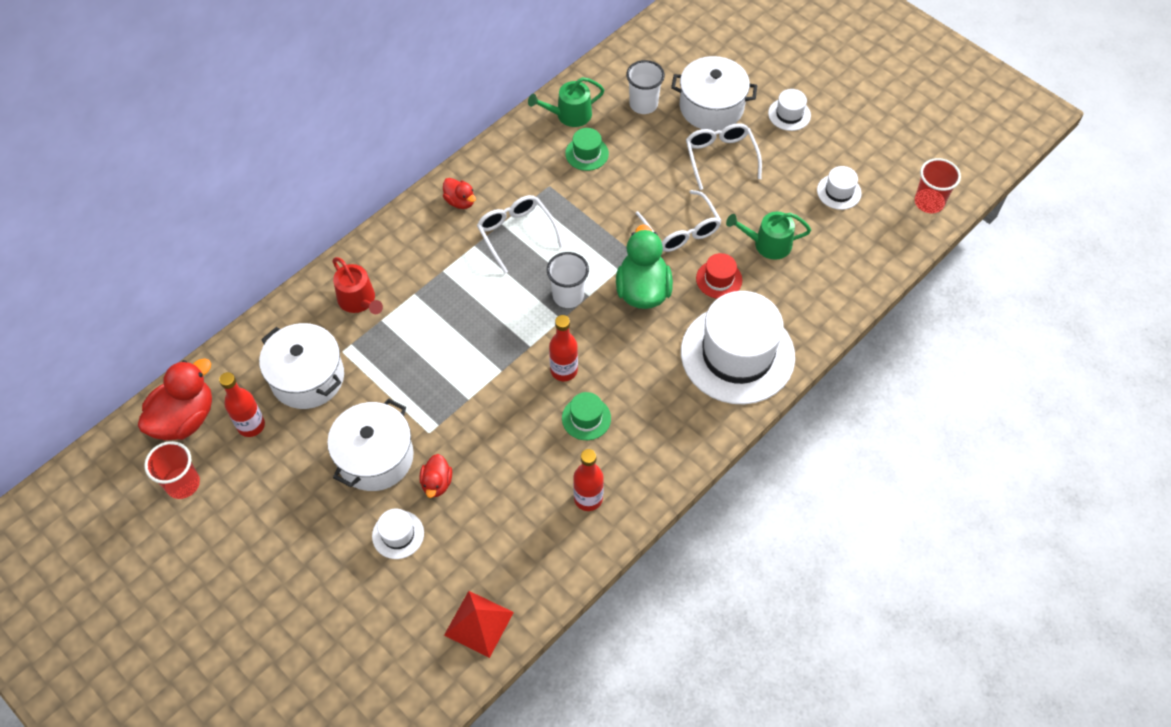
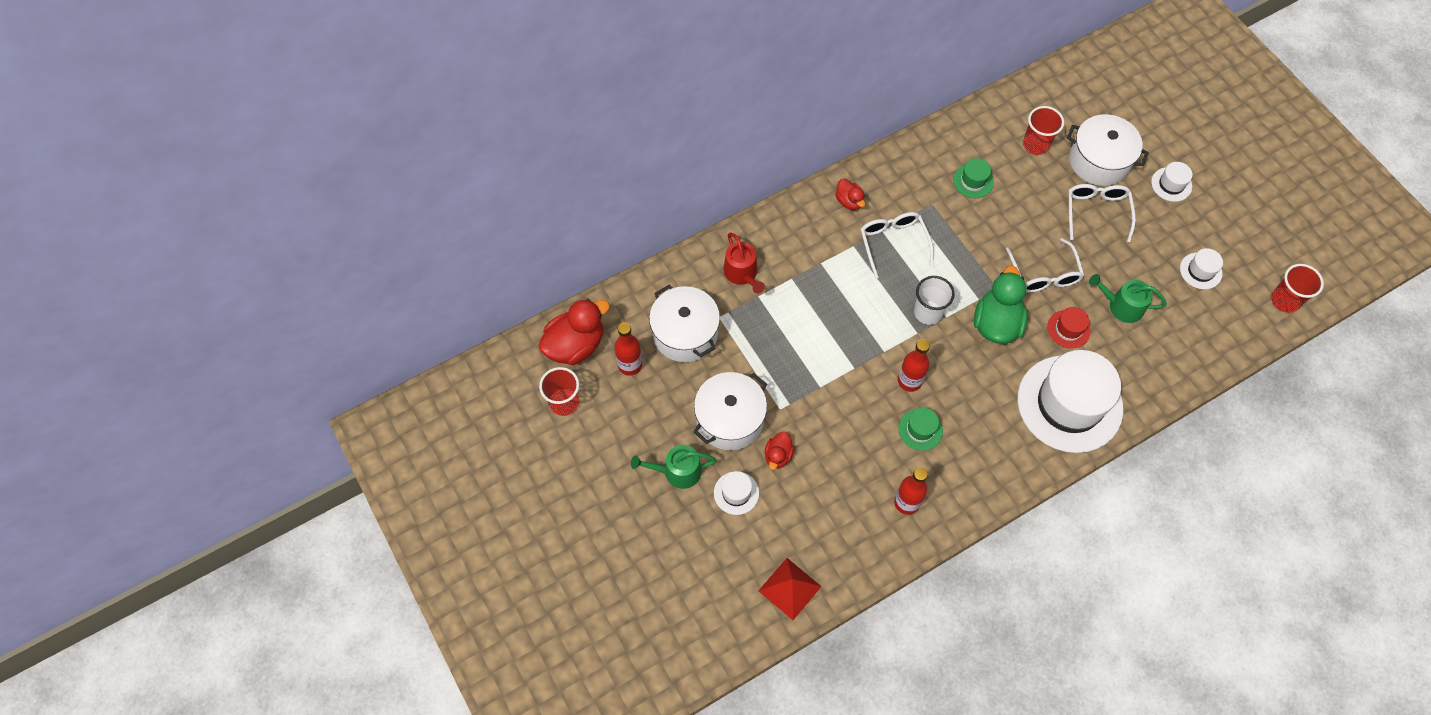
camera: 15 degrees right, 5 degrees up
green watering can [528,77,604,127] -> green watering can moved to [631,445,717,489]
white cup [626,60,665,114] -> red cup [1023,106,1064,155]

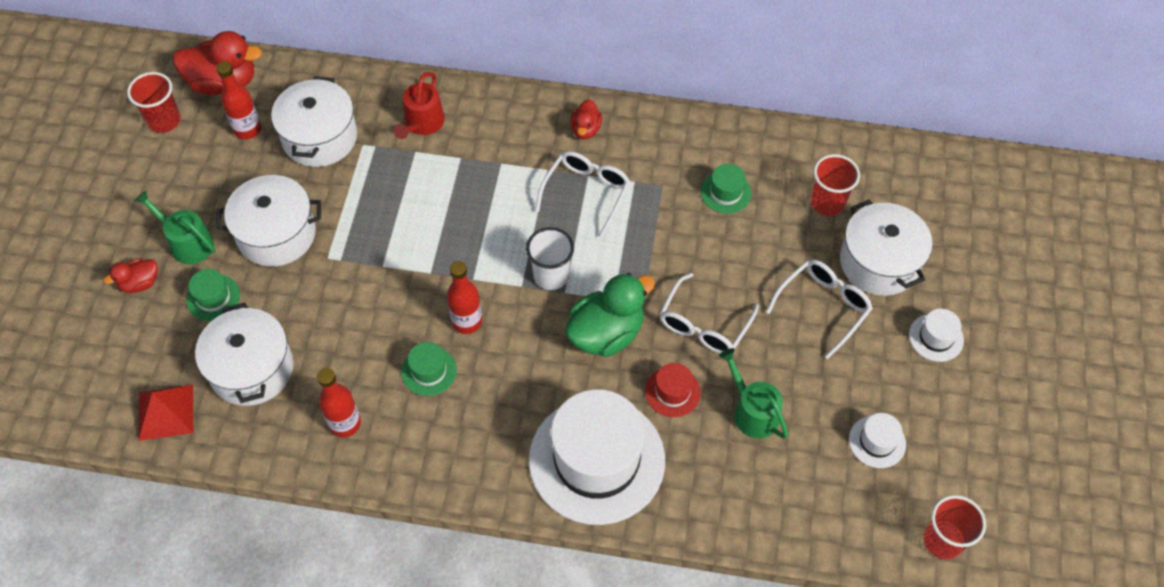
camera: 40 degrees right, 5 degrees down
white hat [714,471,759,515] -> green hat [186,269,240,321]
red duck [765,432,795,470] -> red duck moved to [104,259,158,293]
none -> white pot [195,303,294,406]

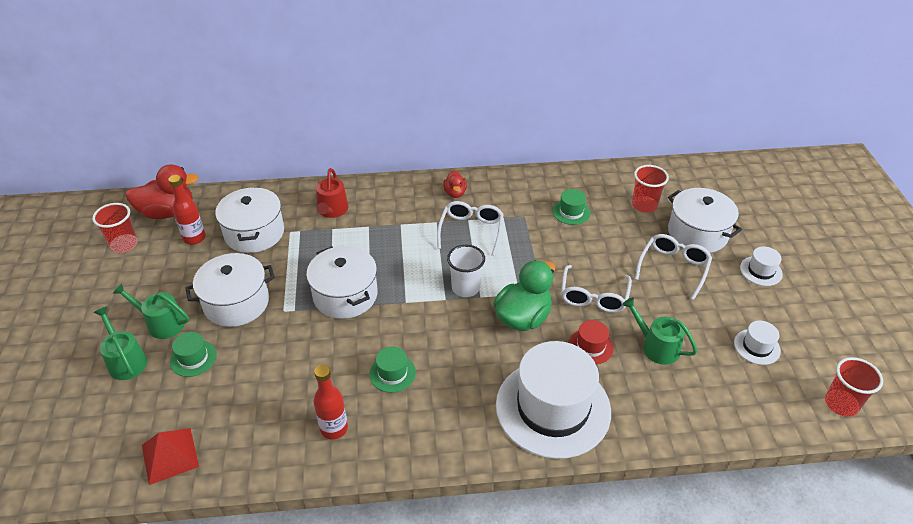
camera: 15 degrees left, 15 degrees down
red duck [104,259,158,293] -> green watering can [94,307,147,380]
white pot [195,303,294,406] -> white pot moved to [306,246,378,319]
red bottle [447,261,482,334] -> none

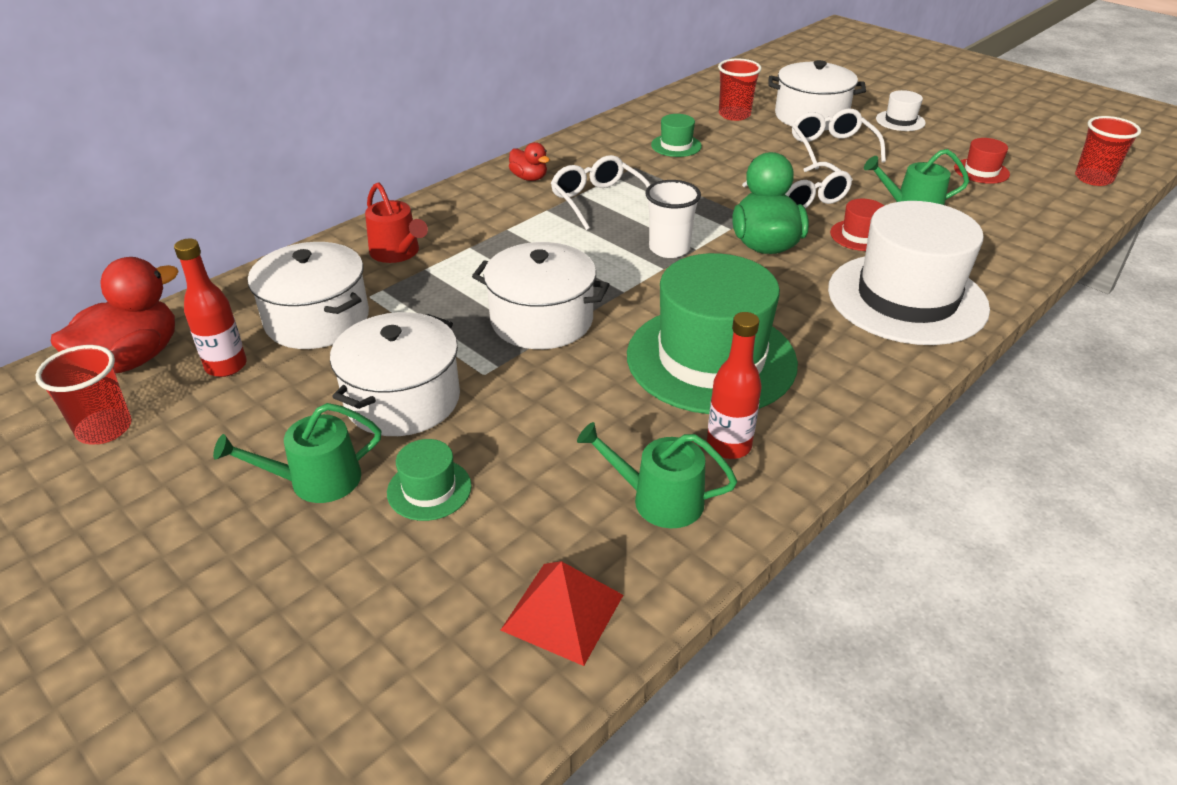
camera: 40 degrees left, 5 degrees down
green watering can [94,307,147,380] -> green watering can moved to [577,422,737,528]
green hat [369,347,416,393] -> green hat [627,253,798,414], size x2.38
white hat [734,321,781,365] -> red hat [954,138,1010,184]

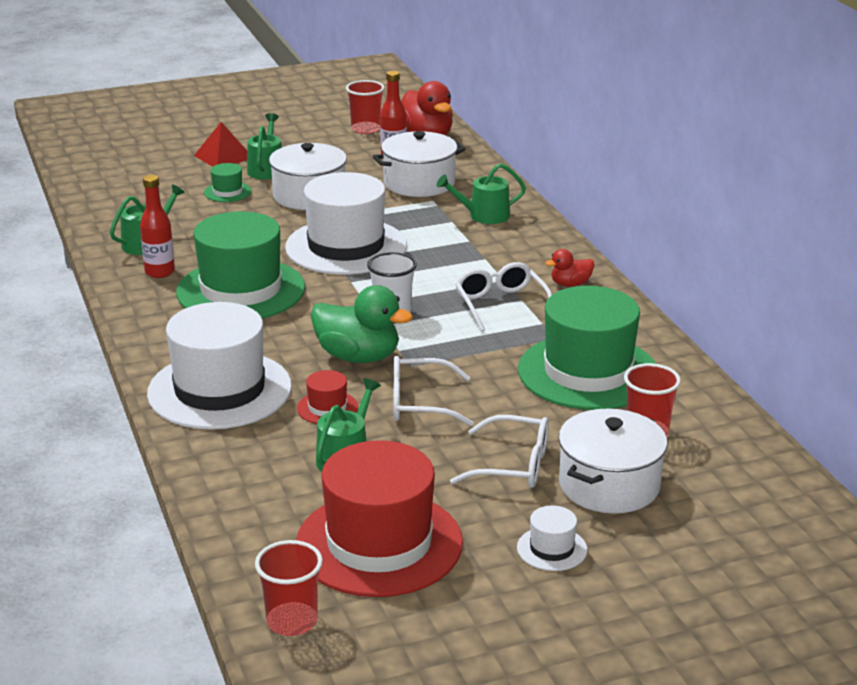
camera: 115 degrees right, 10 degrees down
red watering can [365,182,428,263] -> green watering can [437,163,526,224]
white pot [472,242,610,349] -> white hat [285,172,407,275]
red pyramid [501,561,623,666] -> red pyramid moved to [194,122,247,167]
white glasses [551,155,650,230] -> white glasses turned 105 degrees counterclockwise [455,262,552,332]
green hat [651,114,702,157] -> green hat [518,286,656,410], size x2.38
red hat [954,138,1010,184] -> red hat [296,440,463,597], size x2.38

